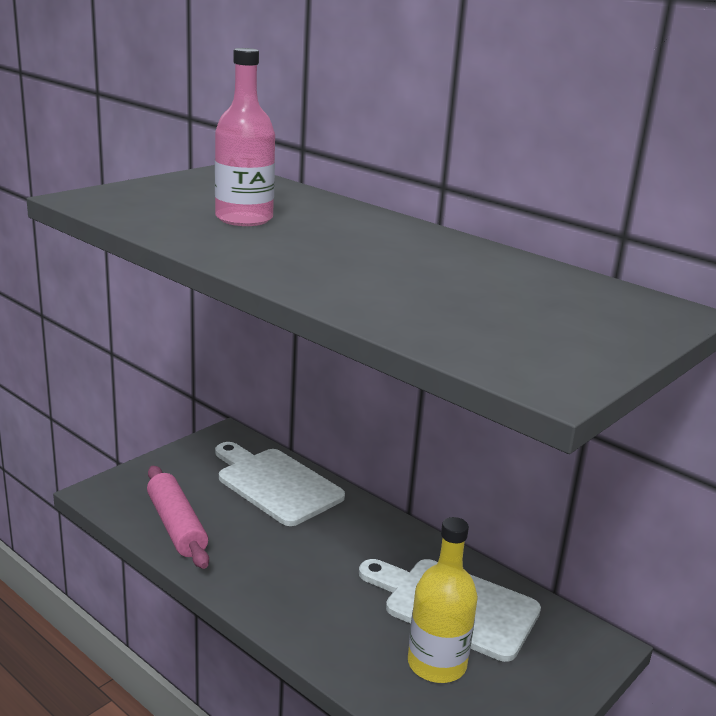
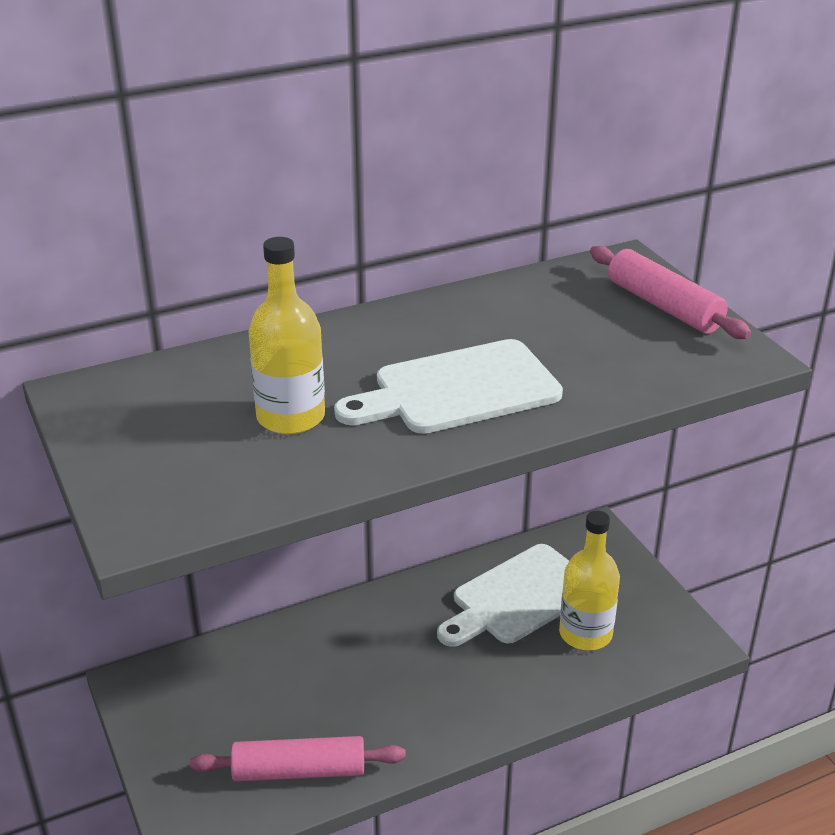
camera: 65 degrees left, 10 degrees up
pink bottle [215,48,275,226] -> yellow bottle [249,237,325,434]
white cutting board [215,442,345,526] -> white cutting board moved to [334,339,563,434]
none -> pink rolling pin [590,246,751,339]

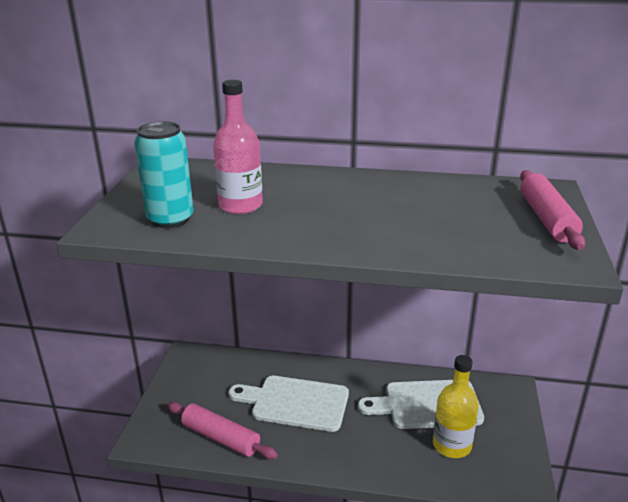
camera: 35 degrees right, 5 degrees down
yellow bottle [249,237,325,434] -> pink bottle [213,80,263,214]
white cutting board [334,339,563,434] -> white cutting board moved to [228,376,349,432]
none -> turquoise can [135,121,194,228]

